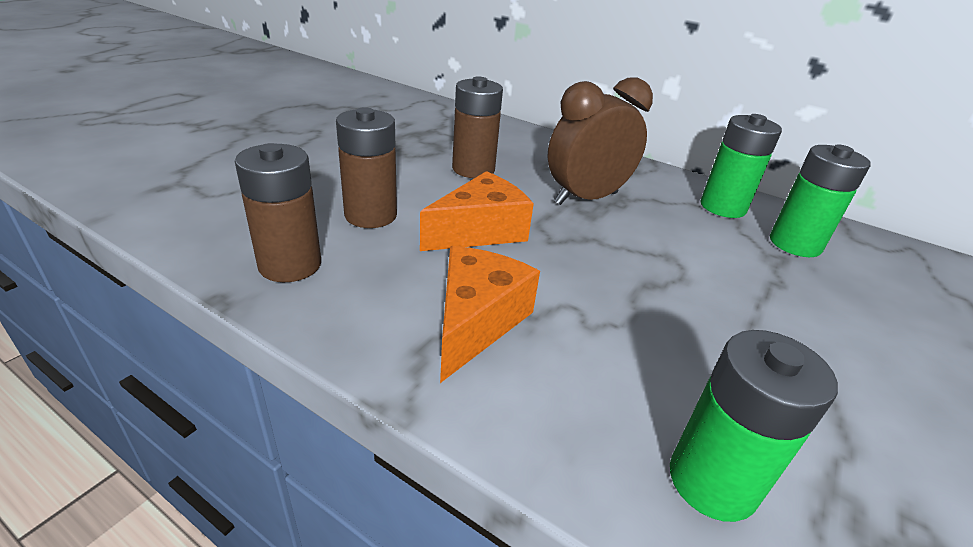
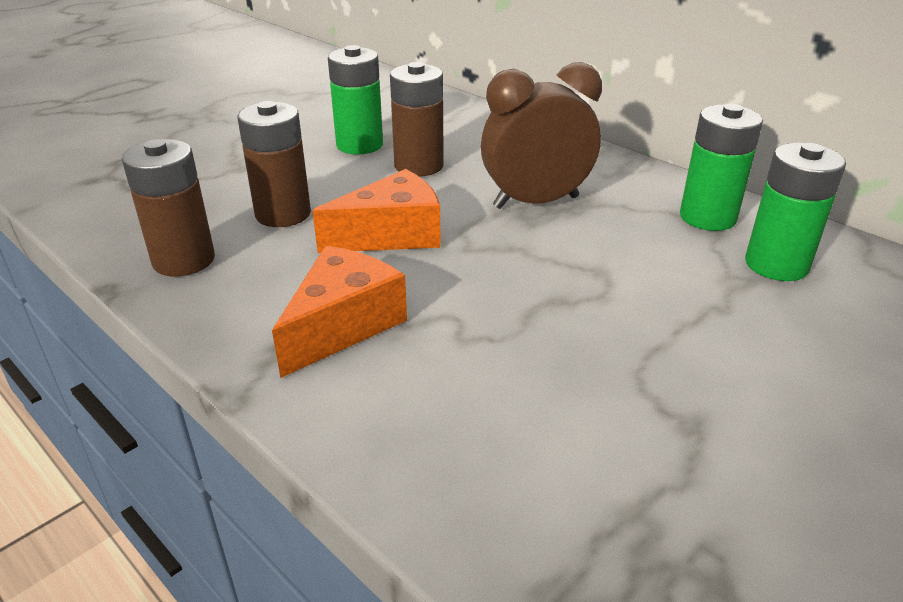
camera: 15 degrees right, 0 degrees up
green battery [670,330,838,522] -> green battery moved to [328,45,383,154]

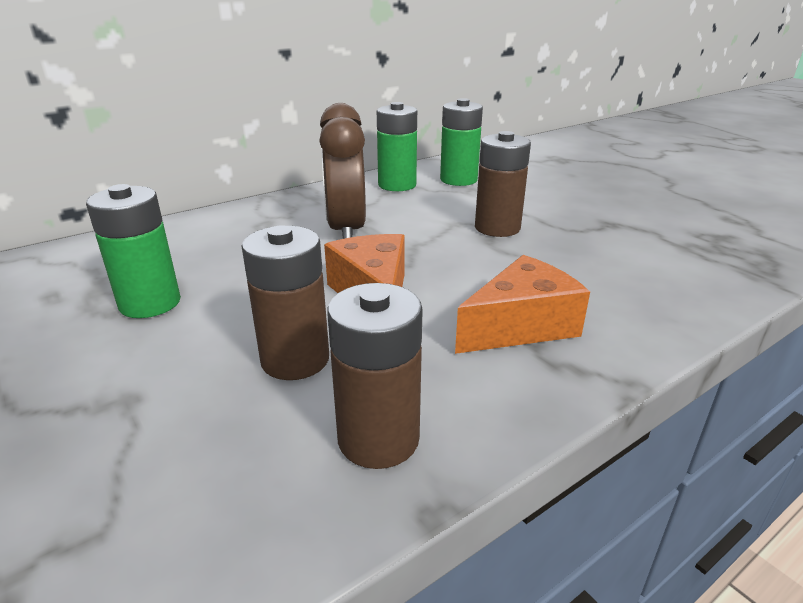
camera: 80 degrees left, 5 degrees down
orange cheese [272,246,407,378] -> orange cheese turned 105 degrees clockwise [455,255,590,354]
brown battery [390,62,444,176] -> brown battery moved to [475,131,531,237]

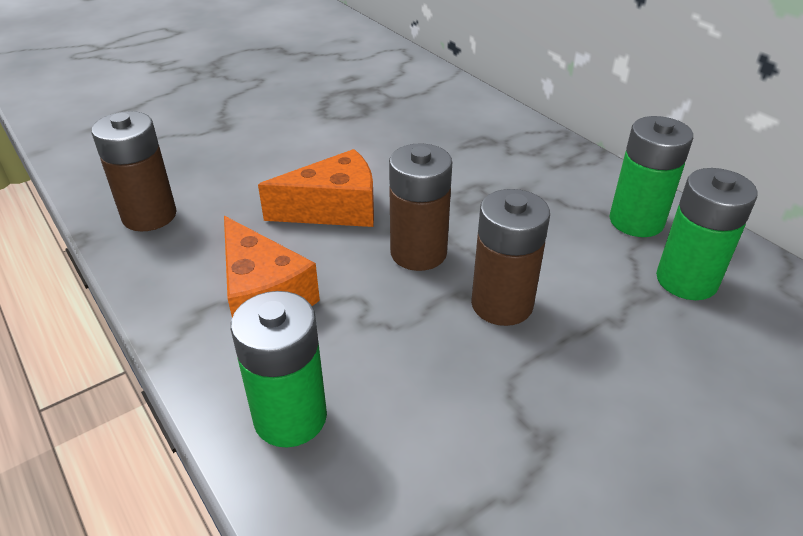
camera: 90 degrees right, 10 degrees up
green battery [86,184,181,318] -> green battery moved to [231,291,327,447]
brown battery [242,225,329,380] -> brown battery moved to [389,144,452,271]
brown clock [319,103,366,239] -> none

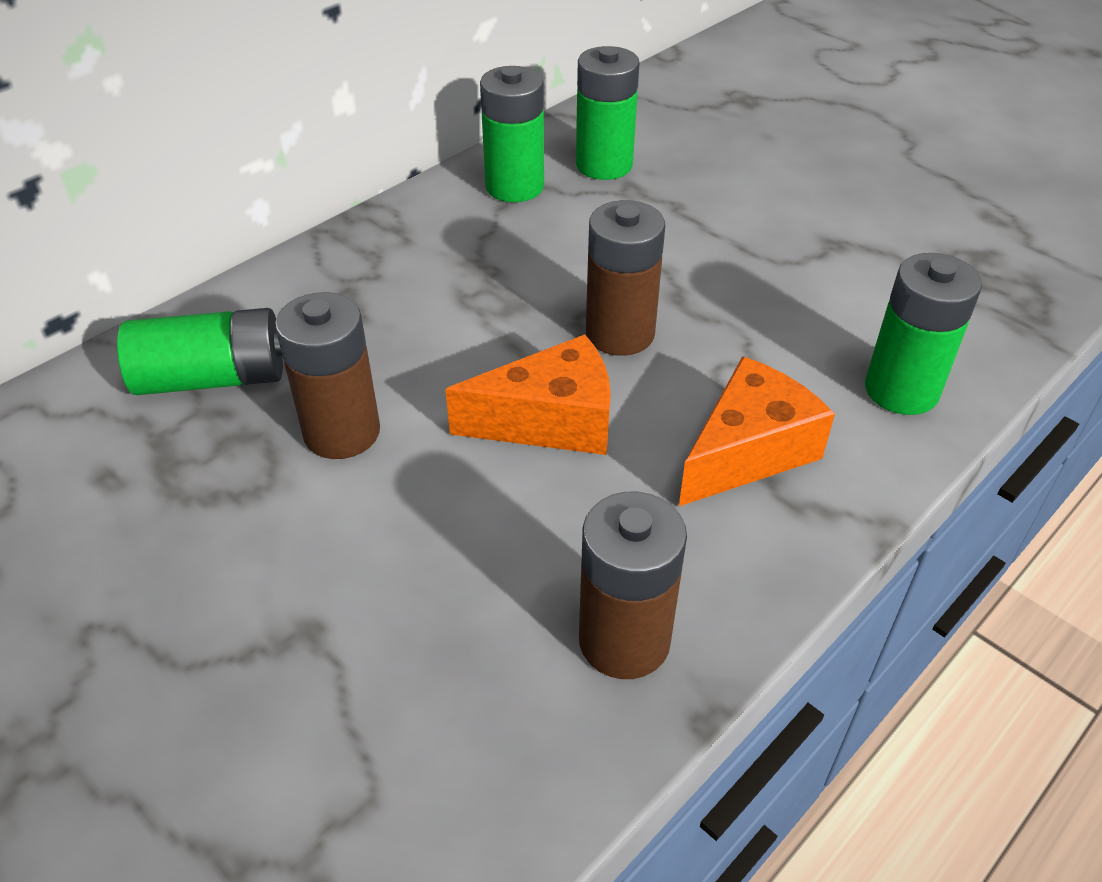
camera: 100 degrees left, 5 degrees up
orange cheese [258,149,374,227] -> orange cheese turned 105 degrees clockwise [445,334,611,455]
brown battery [471,189,550,326] -> brown battery moved to [275,292,380,459]
none -> green battery [117,308,283,395]

